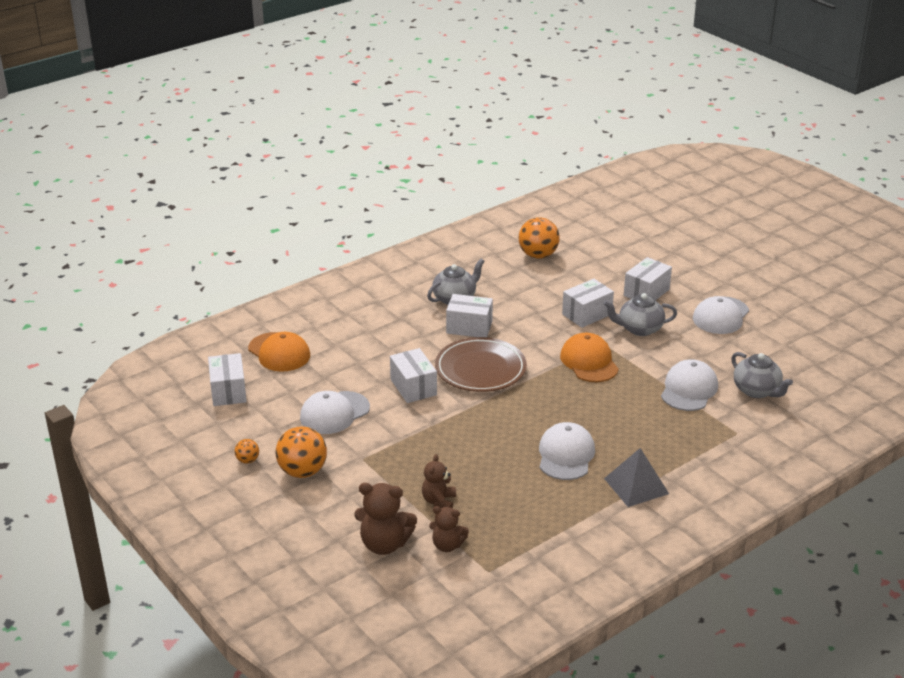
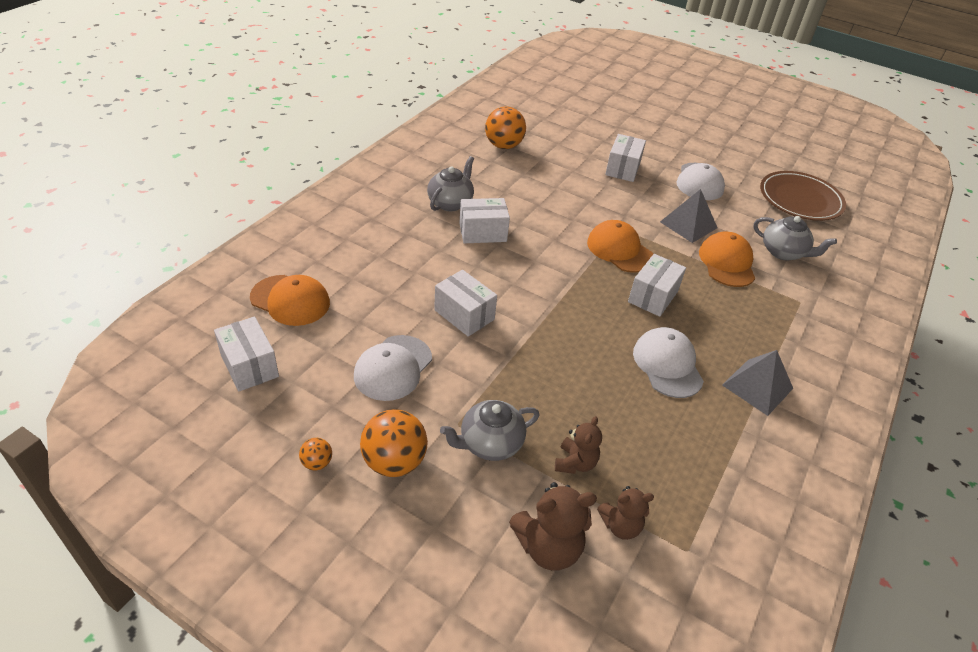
camera: 25 degrees left, 10 degrees up
brown teddy bear [422,454,456,508] -> brown teddy bear turned 150 degrees counterclockwise [555,416,602,474]
brown plate [435,337,527,392] -> brown plate moved to [760,171,846,221]
white box [562,279,614,328] -> white box moved to [628,254,686,317]
grey teapot [603,293,677,336] -> grey teapot moved to [440,400,539,461]
white cap [661,359,718,411] -> orange cap [699,232,755,287]
none -> grey pyramid [660,189,717,243]

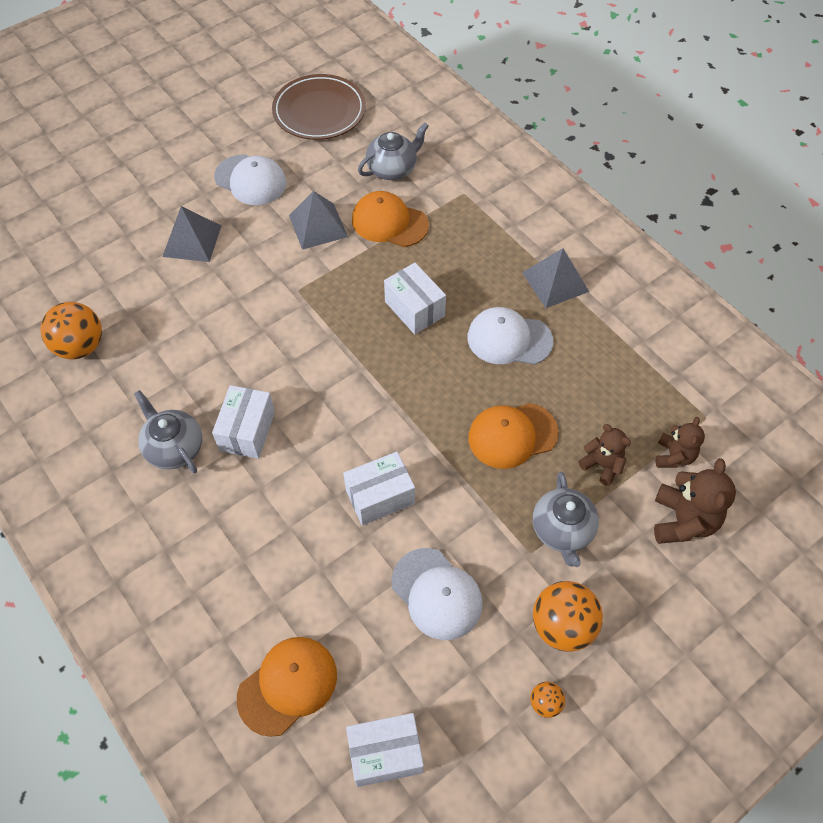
camera: 65 degrees left, 15 degrees up
orange cap [587,220,653,273] -> orange cap moved to [468,403,558,469]
white box [605,134,646,182] -> grey pyramid [162,206,221,262]

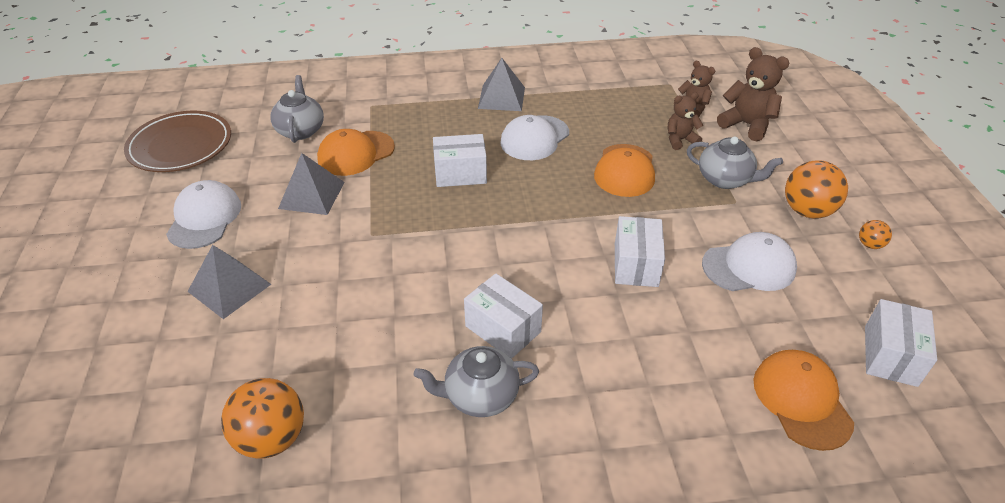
camera: 60 degrees left, 15 degrees down
white cap [214,154,286,205] -> white cap turned 60 degrees counterclockwise [166,180,241,249]

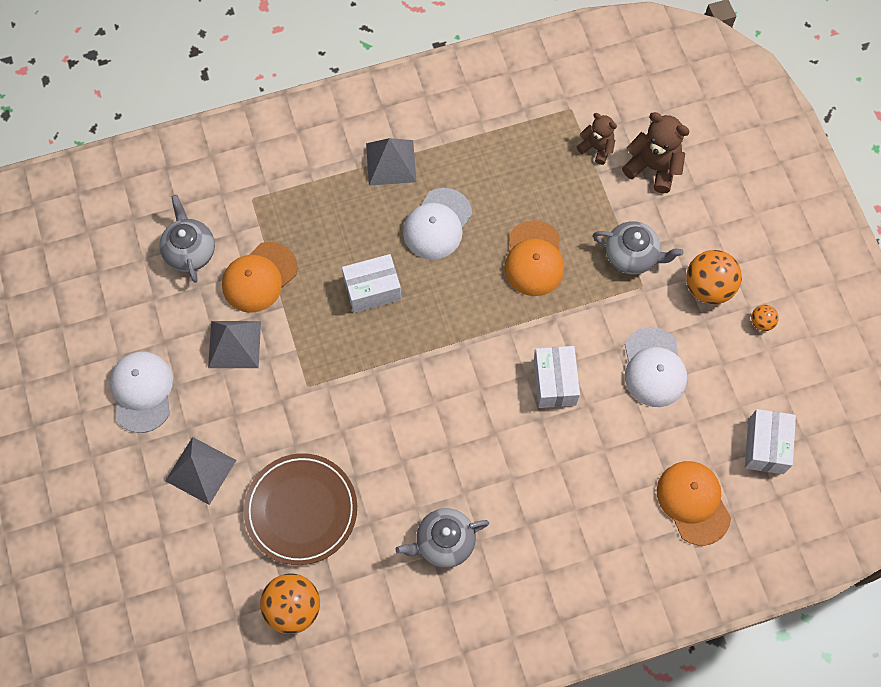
camera: 10 degrees left, 25 degrees up
brown plate [124,110,231,172] -> brown plate moved to [244,453,357,565]
white box [464,273,543,359] -> none
brown teddy bear [668,92,703,150] -> none
white cap [702,232,797,291] -> white cap turned 105 degrees clockwise [625,327,687,407]

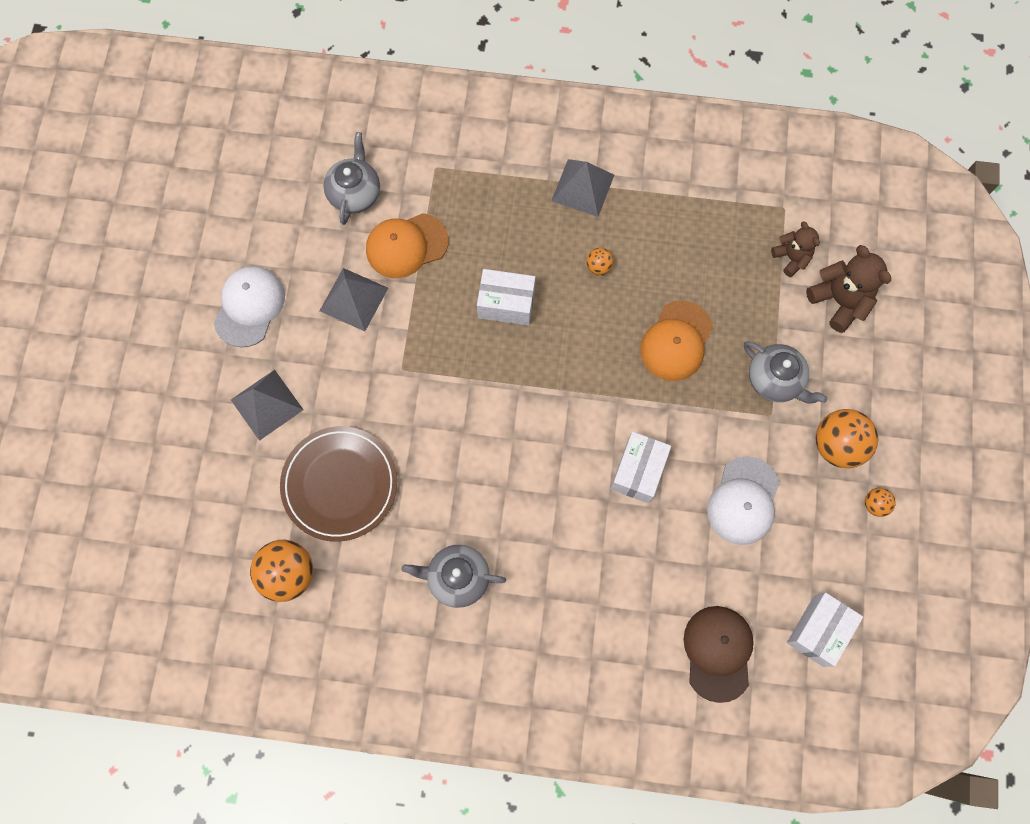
camera: 25 degrees right, 5 degrees up
white cap [403,188,472,260] -> orange ball [586,248,614,275]
orange cap [657,461,731,545] -> brown cap [684,606,754,703]

